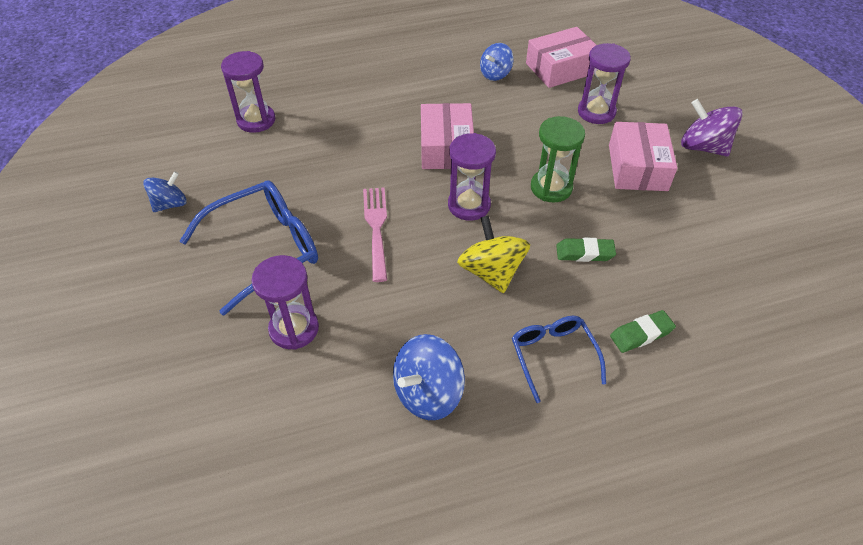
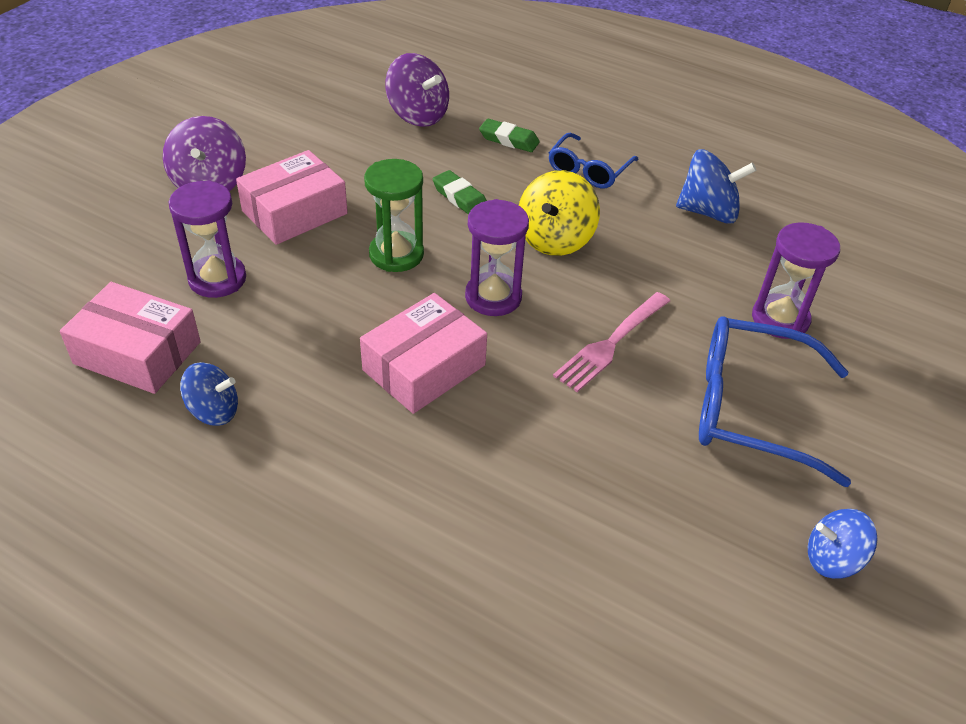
camera: 135 degrees left, 5 degrees down
purple hourglass [221,51,275,133] -> none
none -> purple spinning top [385,53,449,127]

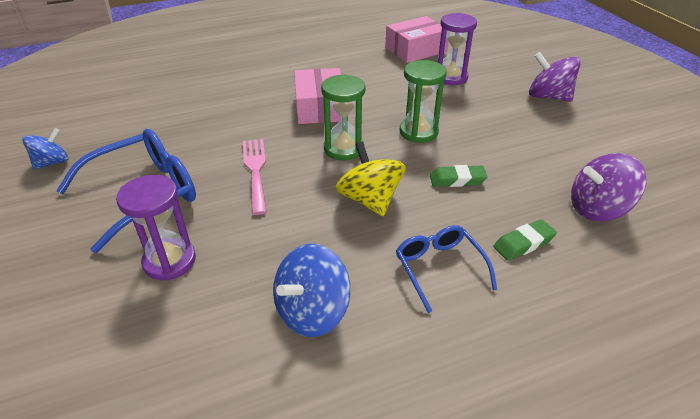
camera: 130 degrees right, 5 degrees down
blue spinning top [180,362,238,426] -> none
pink box [236,150,348,245] -> none
purple hourglass [465,199,529,316] -> green hourglass [321,74,365,161]

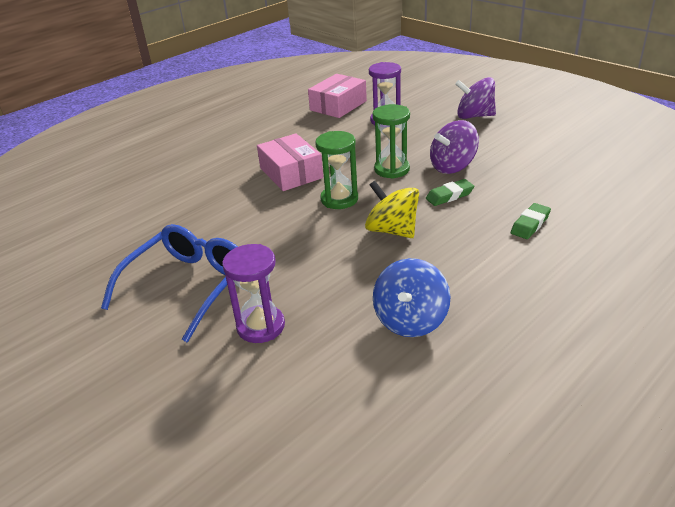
camera: 20 degrees left, 5 degrees down
blue spinning top [22,128,69,170] -> none
pink fork [243,139,267,215] -> none
blue glasses [396,225,497,313] -> none
purple spinning top [571,153,646,221] -> purple spinning top moved to [430,120,479,174]

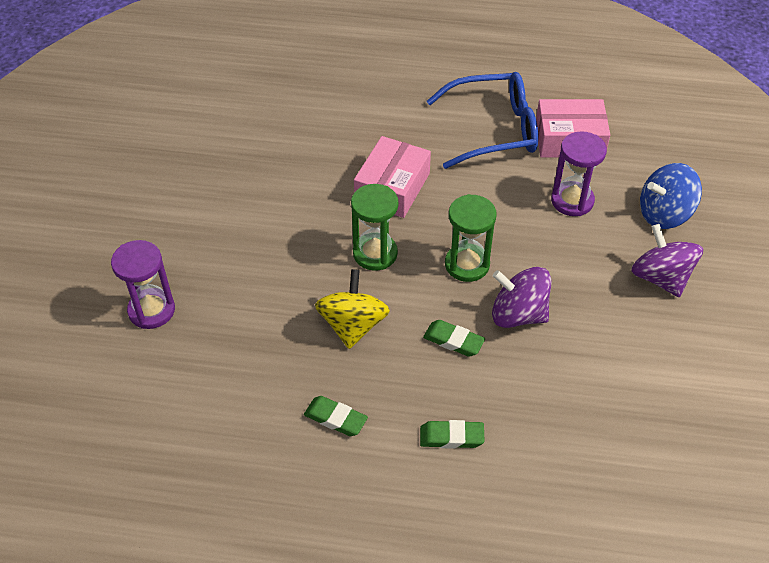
camera: 50 degrees right, 15 degrees up
blue glasses [101,224,238,343] -> blue glasses moved to [427,72,538,169]
blue spinning top [373,258,450,337] -> blue spinning top moved to [640,163,702,229]
none -> green eraser [304,396,368,436]

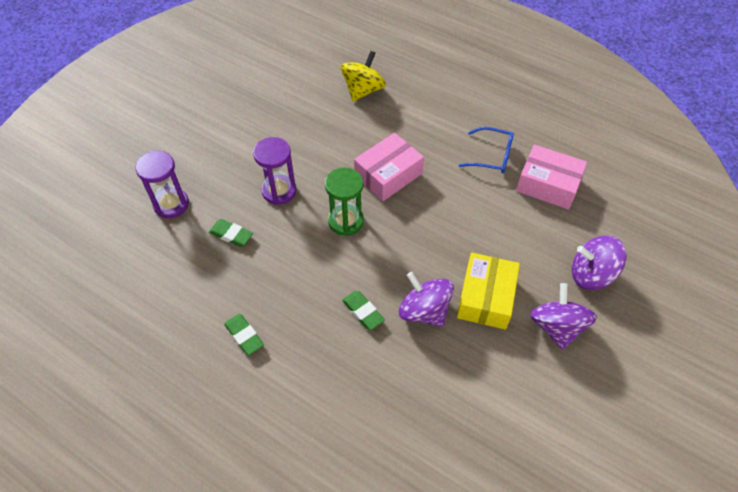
camera: 25 degrees right, 5 degrees up
yellow spinning top [315,269,390,349] -> yellow spinning top moved to [341,51,386,101]
green eraser [420,420,485,449] -> green eraser moved to [209,219,253,247]
blue glasses [427,72,538,169] -> blue glasses [459,127,514,173], size x0.59
green hourglass [445,194,497,282] -> none
purple hourglass [551,131,607,216] -> purple hourglass moved to [253,137,296,205]
blue spinning top [640,163,702,229] -> purple spinning top [572,236,627,290]
none -> yellow box [457,253,520,330]

